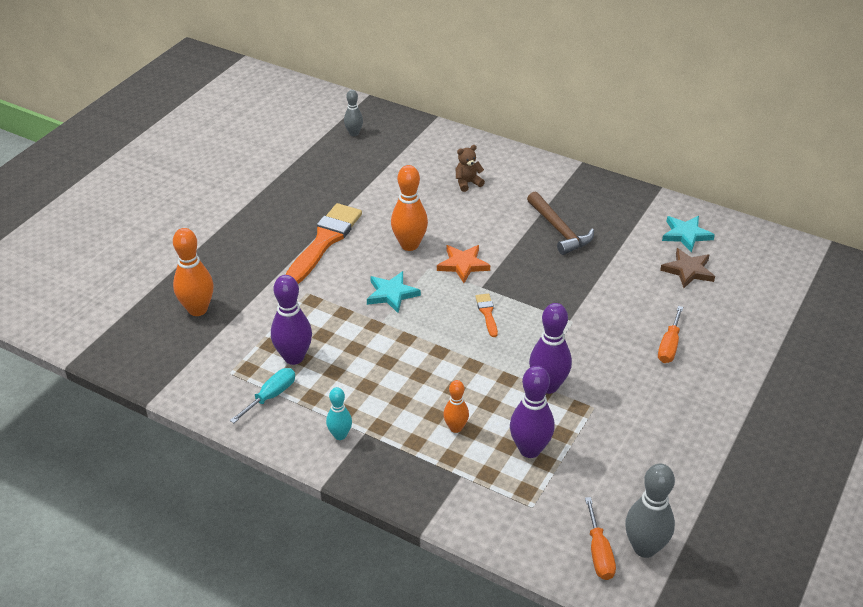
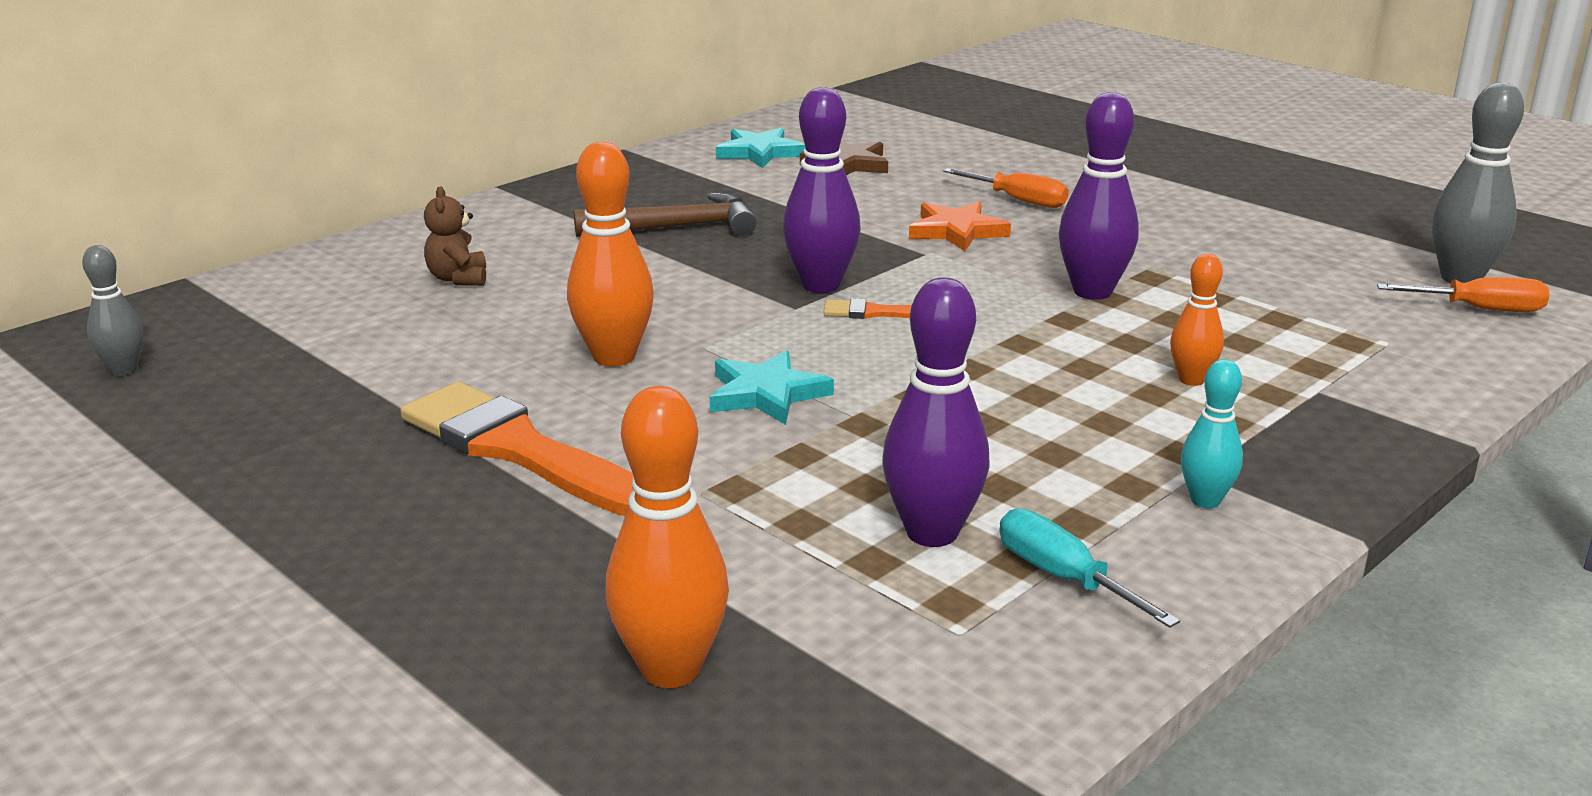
camera: 75 degrees left, 15 degrees down
orange star [437,245,490,283] -> orange star moved to [909,201,1011,251]
purple bowling pin [510,366,555,458] -> purple bowling pin moved to [783,87,861,293]

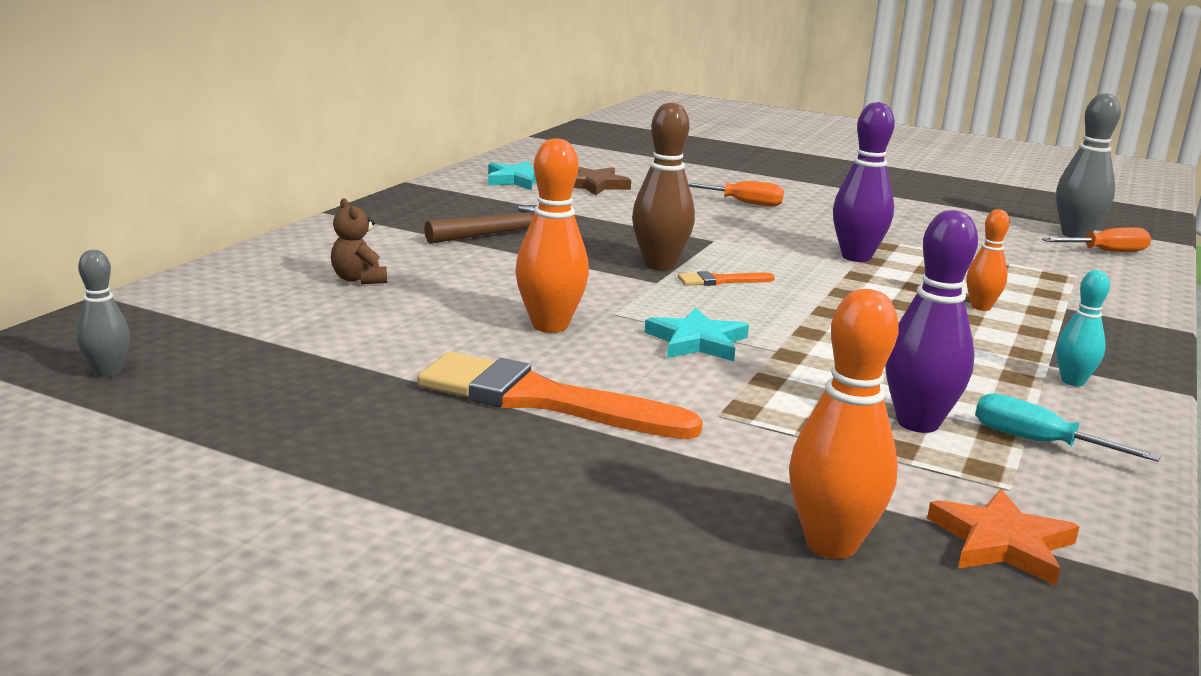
camera: 20 degrees left, 5 degrees down
purple bowling pin [783,87,861,293] -> brown bowling pin [632,102,695,271]
orange star [909,201,1011,251] -> orange star moved to [927,489,1079,586]

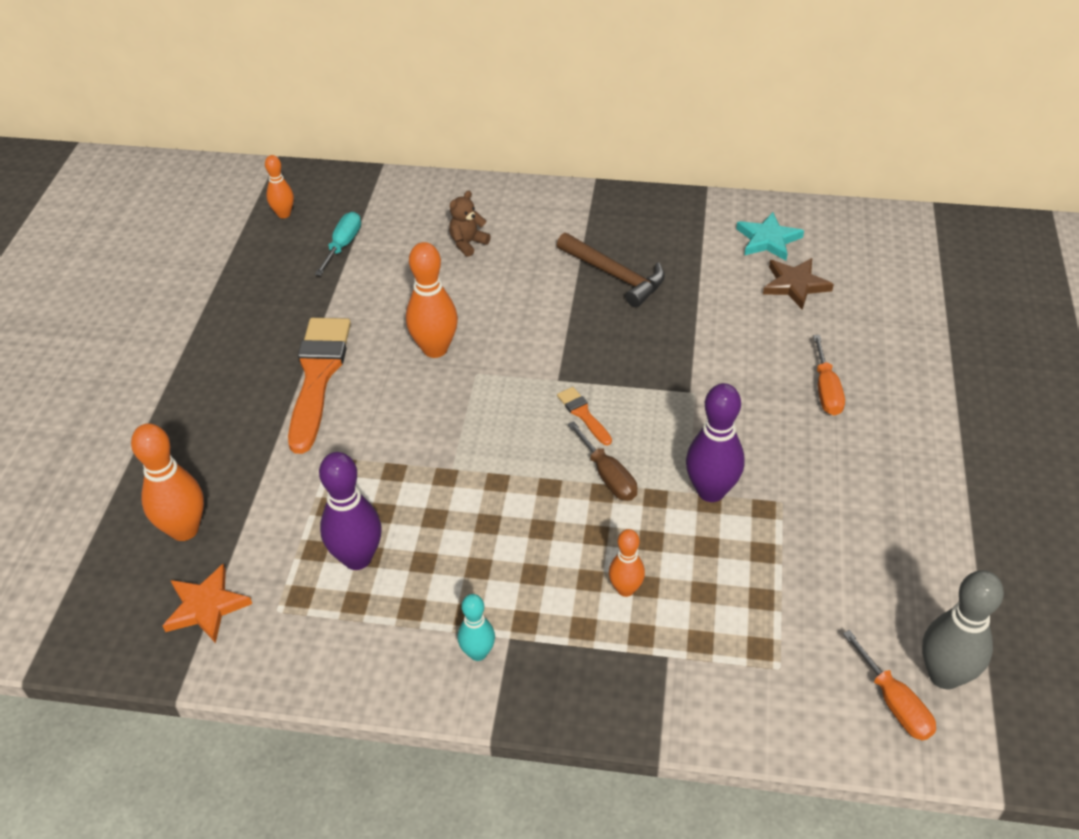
camera: 75 degrees right, 25 degrees up
grey bowling pin [76,250,130,377] -> orange bowling pin [265,155,294,218]
brown bowling pin [632,102,695,271] -> none
turquoise star [644,308,749,361] -> none
turquoise screwdriver [975,393,1161,462] -> turquoise screwdriver moved to [315,212,361,276]
none -> brown screwdriver [568,421,638,501]

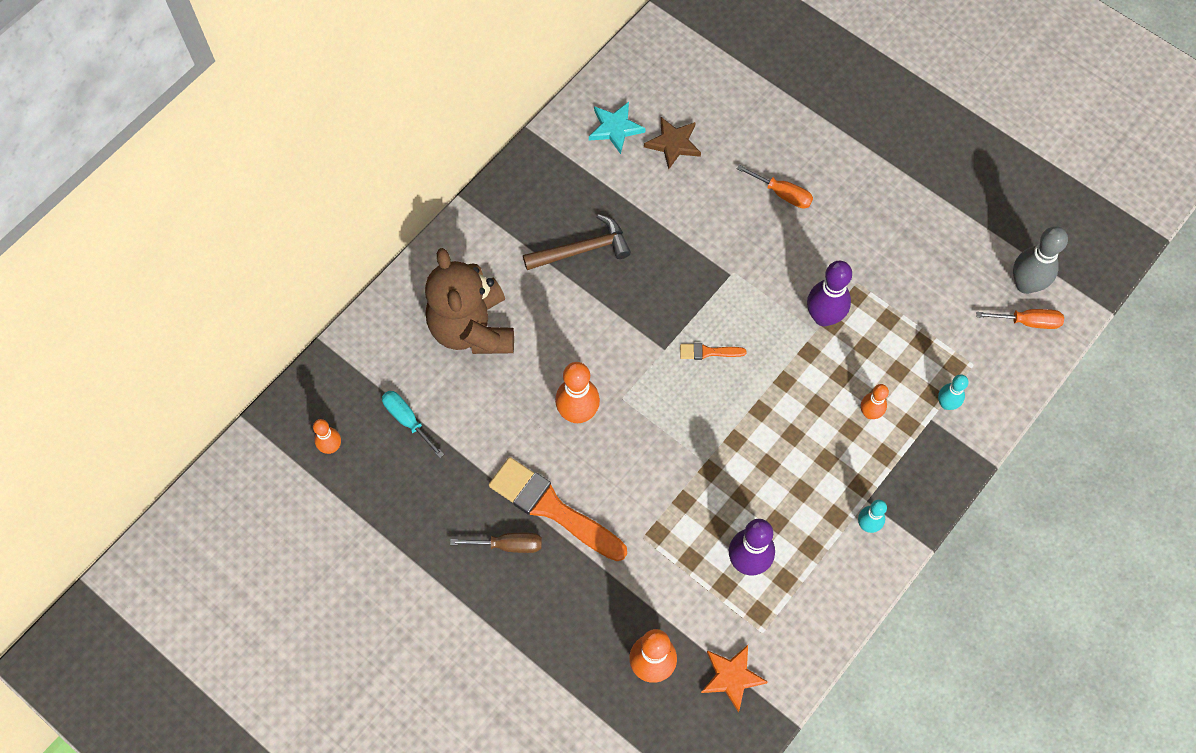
camera: 60 degrees left, 20 degrees up
brown teddy bear [449,191,491,257] -> brown teddy bear [425,248,514,354], size x2.49
brown screwdriver [568,421,638,501] -> brown screwdriver moved to [450,533,542,553]
none -> turquoise bowling pin [938,374,969,410]

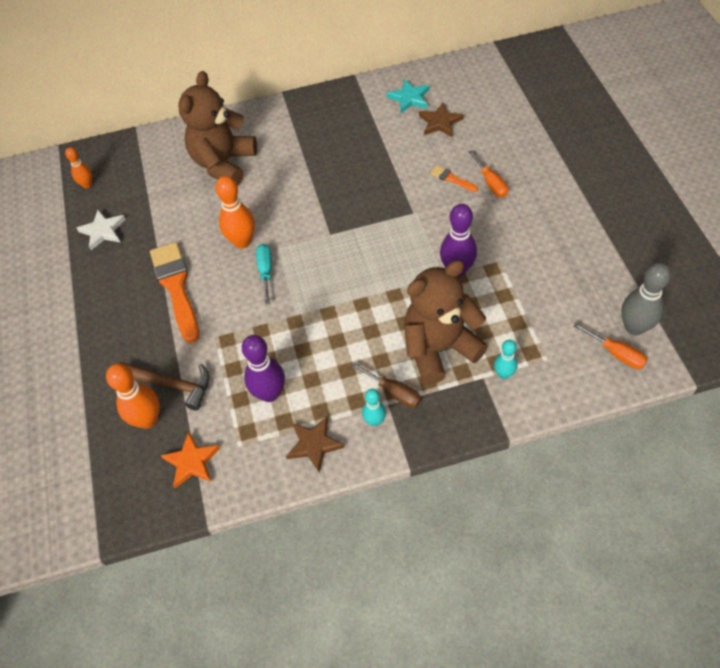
camera: 40 degrees right, 10 degrees down
turquoise screwdriver [382,391,444,458] -> turquoise screwdriver moved to [256,244,272,304]
brown screwdriver [450,533,542,553] -> brown screwdriver moved to [352,362,421,408]
brown hammer [523,214,631,270] -> brown hammer moved to [120,362,210,411]
orange brush [680,343,746,360] -> orange brush moved to [430,165,478,192]
orange bowling pin [861,384,889,419] -> brown teddy bear [404,260,488,385]
none -> white star [76,210,126,250]
none -> brown star [286,417,345,472]

